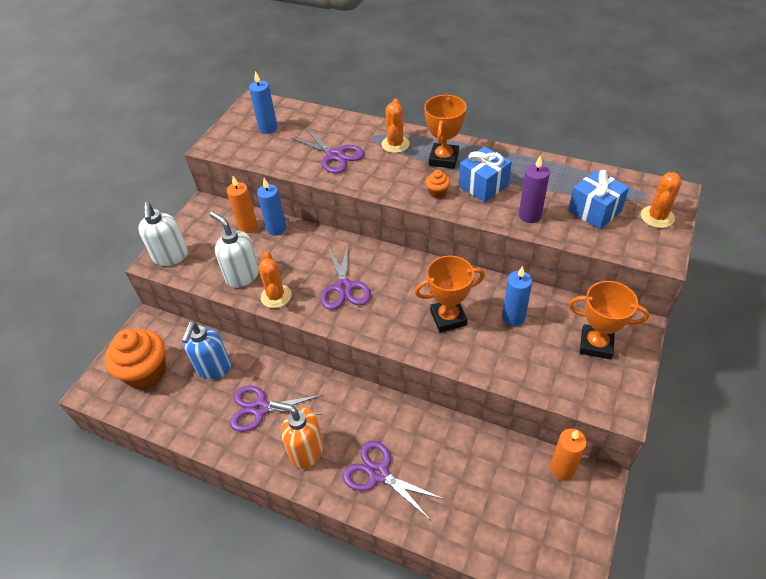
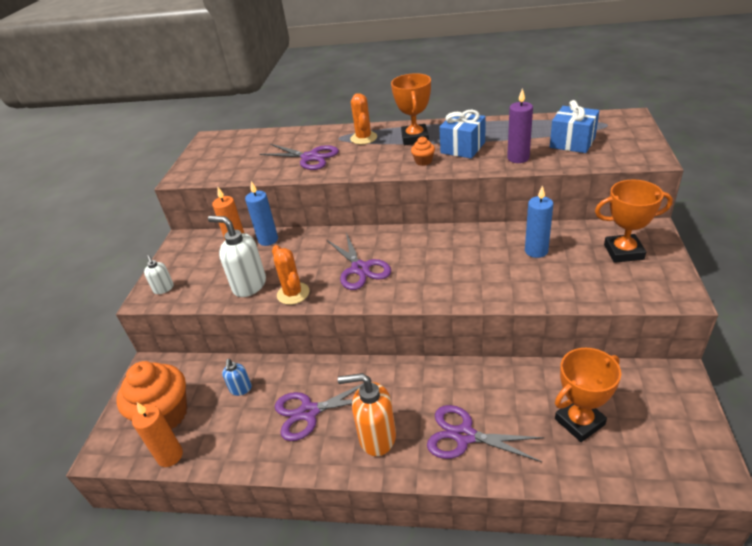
camera: 15 degrees left, 10 degrees down
white soap dispenser [138,202,188,266] -> white soap dispenser [144,255,174,294], size x0.54
blue soap dispenser [182,321,231,379] -> blue soap dispenser [222,359,252,396], size x0.54
blue candle [249,71,277,134] -> none
orange trophy [415,256,485,332] -> orange trophy moved to [555,348,621,442]
orange candle [550,429,587,480] -> orange candle moved to [132,402,183,467]
orange cactus [641,172,682,228] -> none

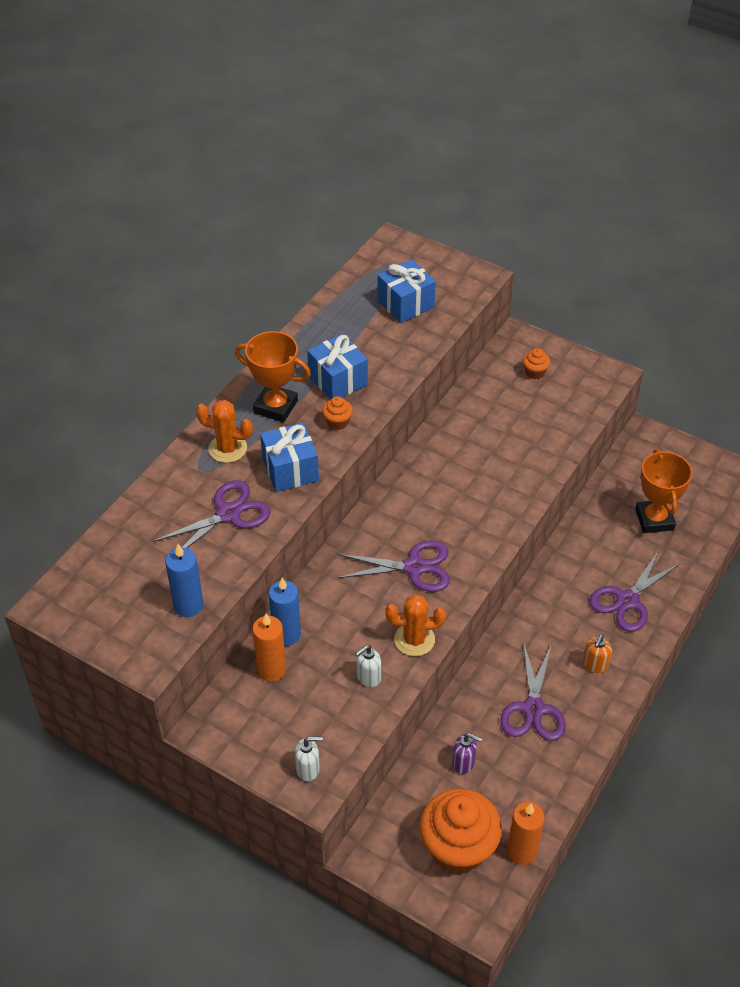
camera: 70 degrees left, 10 degrees up
white soap dispenser [208,216,266,297] -> white soap dispenser [355,645,381,687], size x0.54
blue soap dispenser [222,359,252,396] -> purple soap dispenser [452,733,482,774]
orange soap dispenser [338,373,396,456] -> orange soap dispenser [583,634,612,673], size x0.54
purple candle [507,88,533,163] -> none
blue candle [525,185,553,258] -> blue candle moved to [165,544,204,617]
orange trophy [595,180,673,263] -> orange cupcake [523,348,550,379]
none -> blue gift [260,423,319,492]

